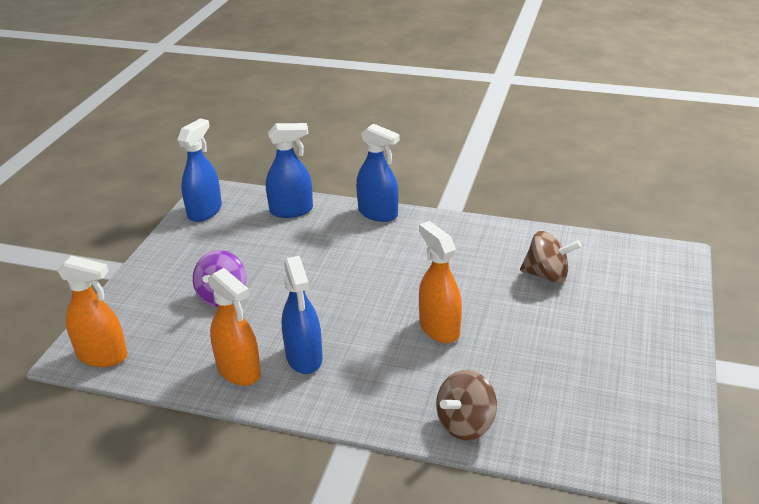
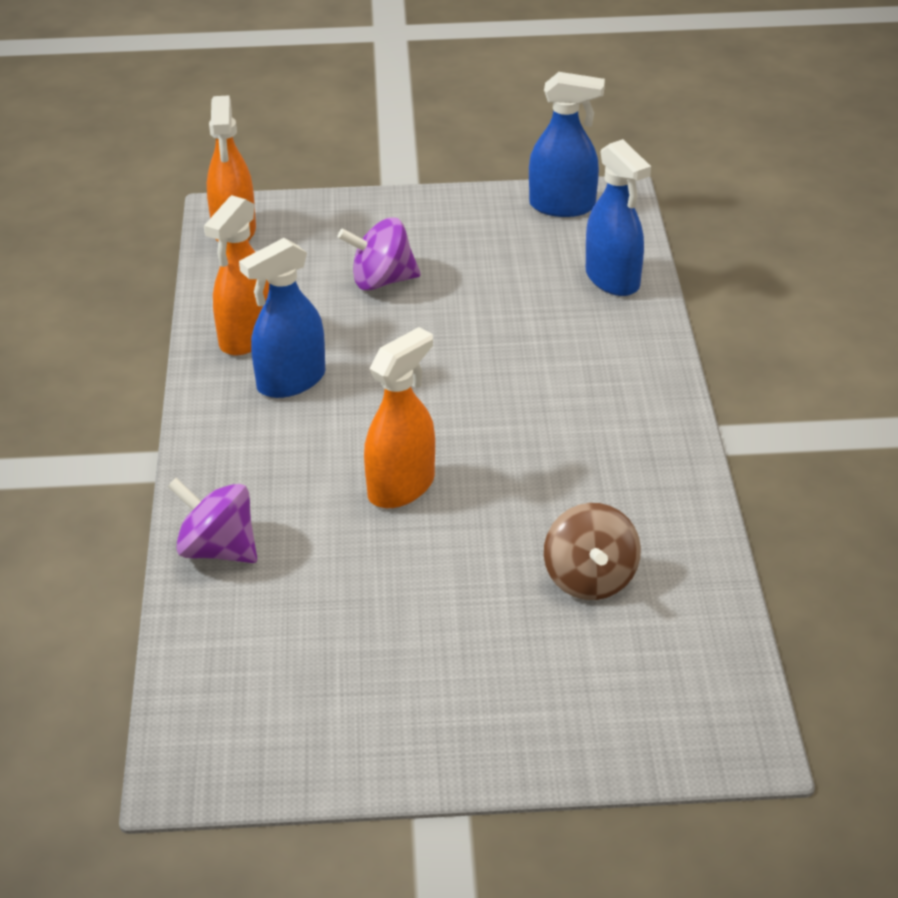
camera: 70 degrees right, 5 degrees up
blue spray bottle [356,124,400,222] -> none
brown spinning top [436,370,497,440] -> purple spinning top [168,478,257,563]

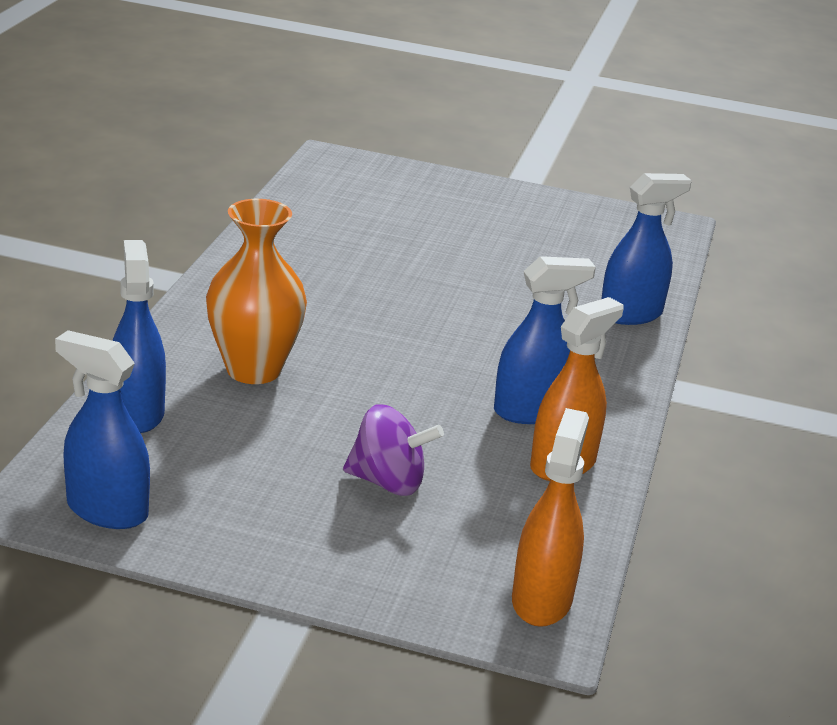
camera: 165 degrees left, 10 degrees down
purple spinning top [168,478,257,563] -> blue spray bottle [601,173,692,325]
orange spray bottle [364,327,435,508] -> none
brown spinning top [544,503,641,600] -> none
none -> orange vase [206,199,307,384]

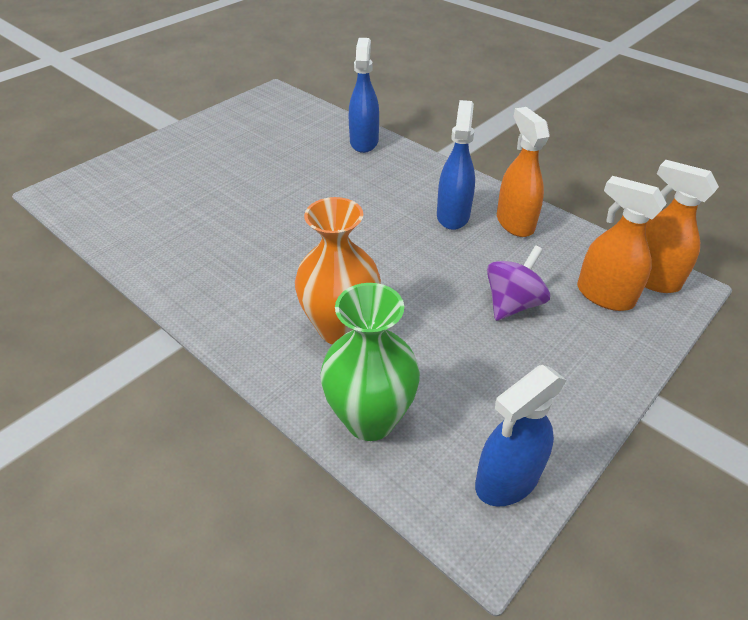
camera: 60 degrees left, 15 degrees up
blue spray bottle [113,240,166,433] -> green vase [320,283,420,441]
none -> orange spray bottle [577,176,667,311]

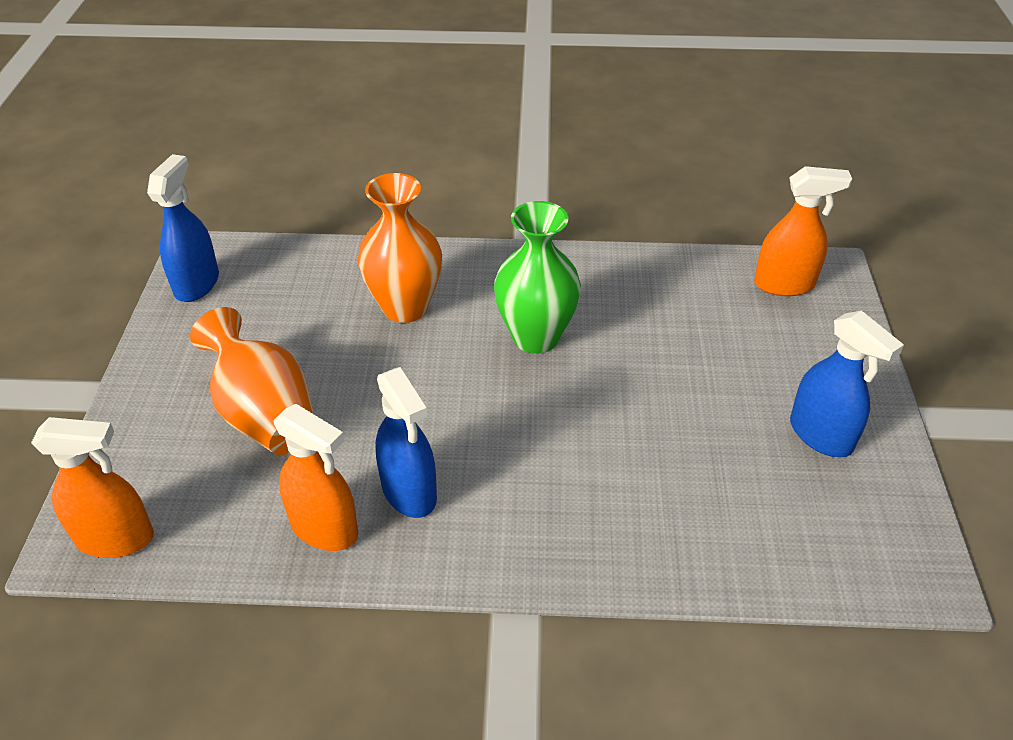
camera: 140 degrees right, 0 degrees up
green vase [320,283,420,441] -> green vase moved to [494,201,581,354]
blue spray bottle [349,38,379,153] -> blue spray bottle moved to [790,310,904,457]
purple spinning top [487,245,550,321] -> orange vase [190,307,314,455]
orange spray bottle [577,176,667,311] -> orange spray bottle moved to [754,166,852,296]

